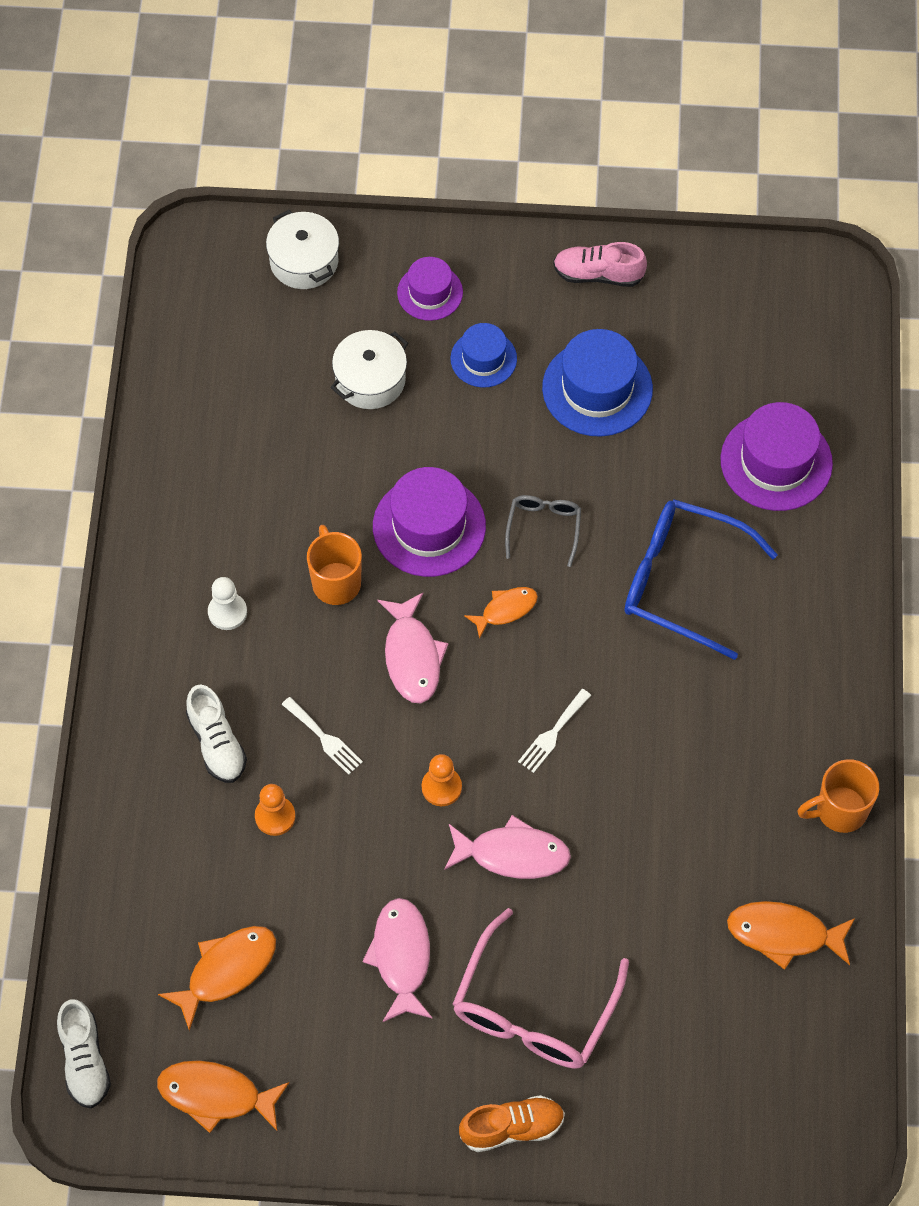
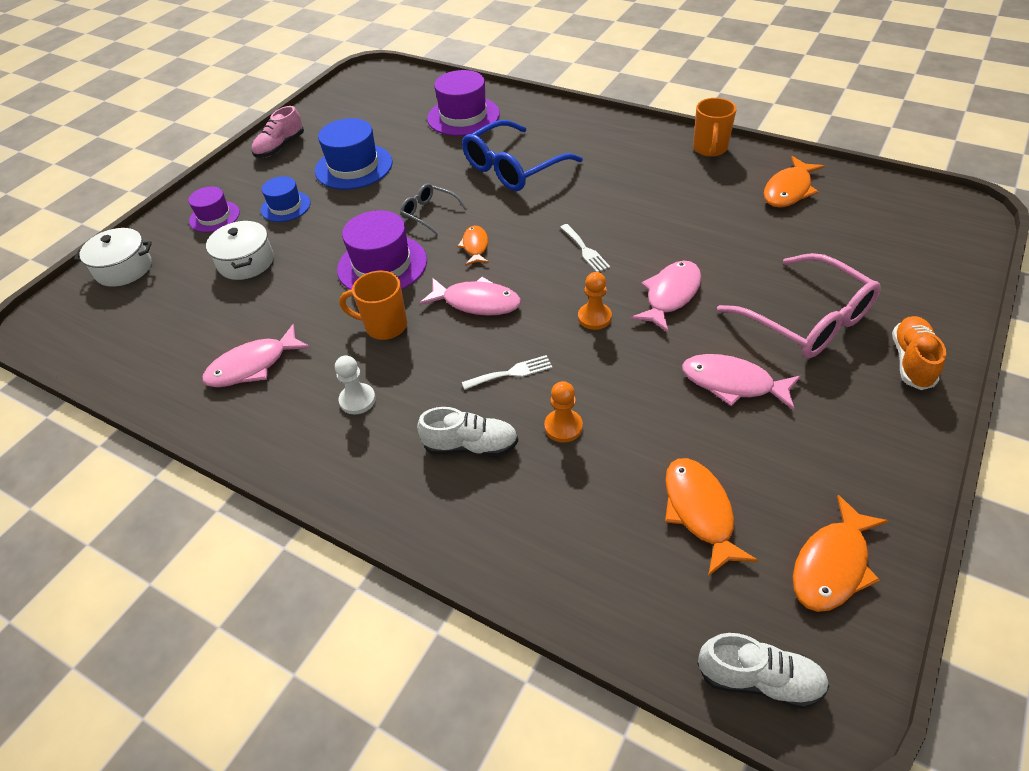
camera: 60 degrees left, 15 degrees down
none -> pink fish [202,324,311,387]

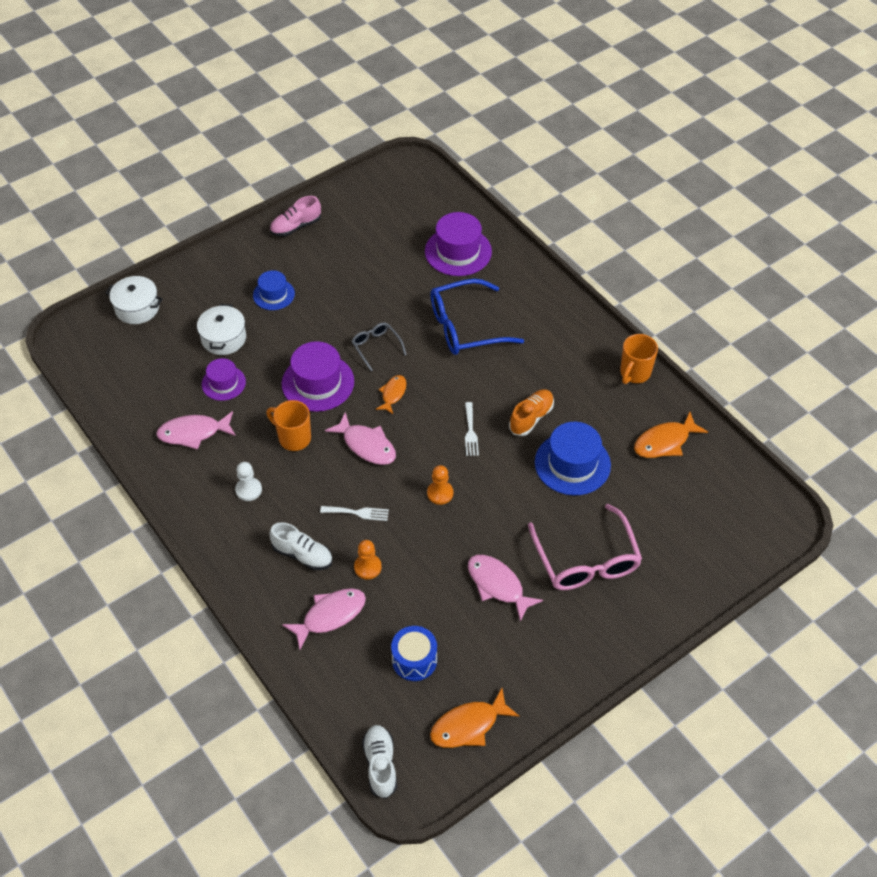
camera: 20 degrees right, 5 degrees up
purple hat [188,187,240,232] -> purple hat moved to [202,358,246,401]
blue hat [315,118,392,190] -> blue hat moved to [535,422,611,496]
pink fish [630,261,701,332] -> pink fish moved to [282,588,366,650]
orange fish [665,458,759,576] -> blue drum [391,626,437,681]
white shoe [697,633,830,709] -> white shoe turned 135 degrees counterclockwise [362,725,397,799]
orange shoe [892,316,946,390] -> orange shoe moved to [509,389,554,436]

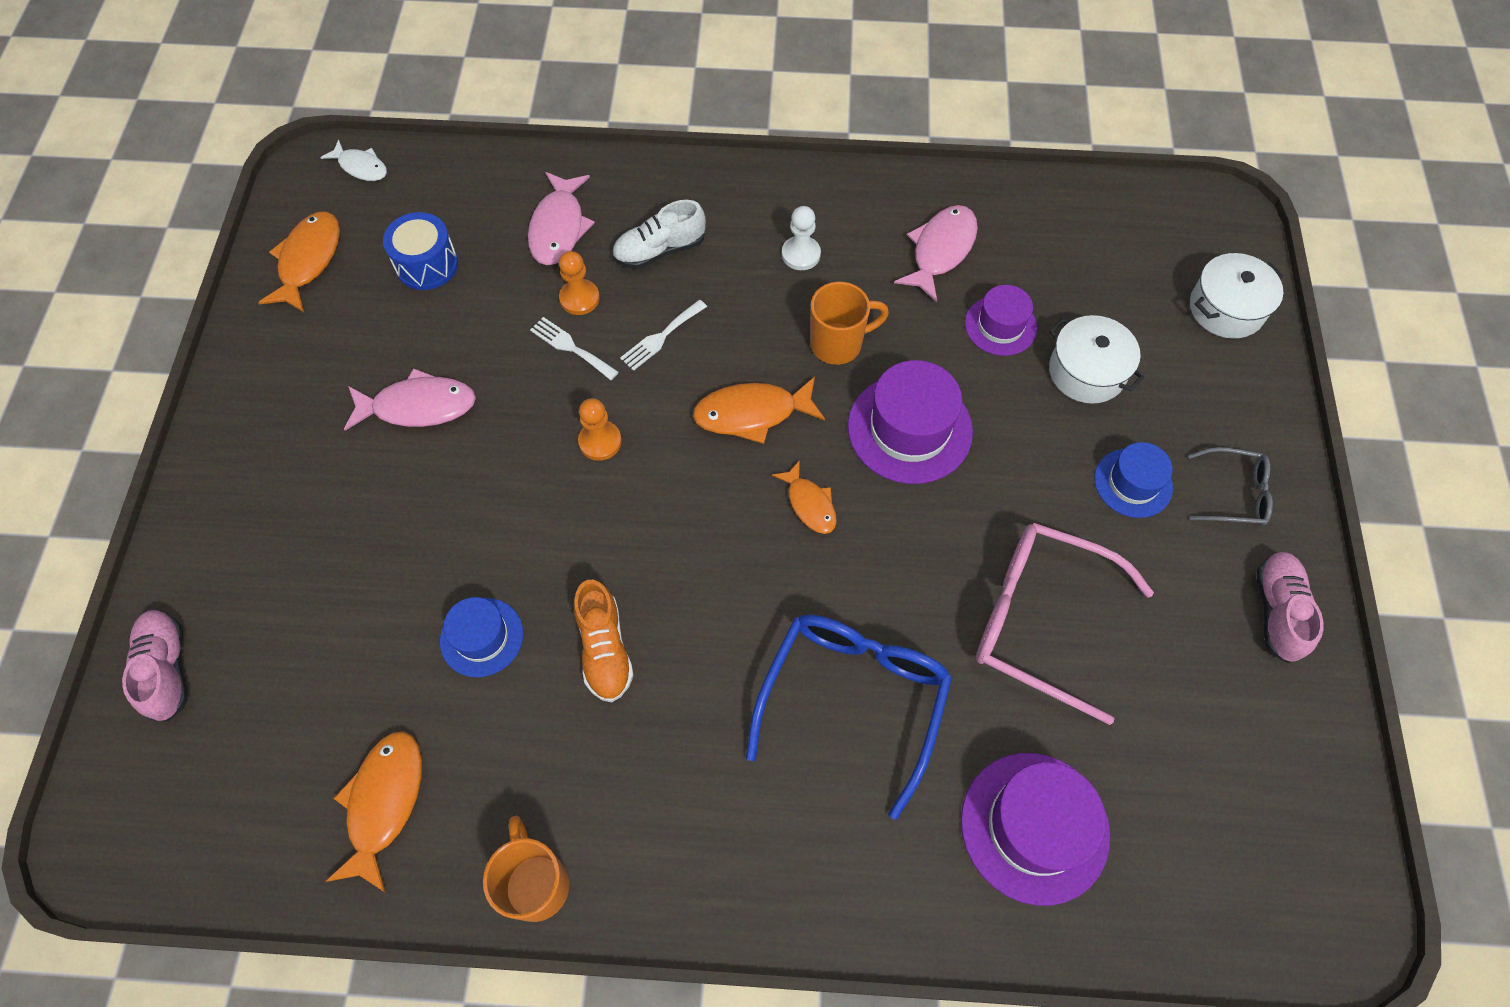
camera: 130 degrees right, 10 degrees up
pink fish [325,412,396,465] -> orange fish [693,377,825,444]
grey glasses [351,322,407,371] -> grey glasses moved to [1188,447,1273,526]
white shoe [362,725,397,799] -> white fish [320,140,387,181]
white fork [465,402,479,456] -> white fork moved to [530,317,619,380]
pink glasses [528,504,642,590] -> pink glasses moved to [976,522,1154,725]
blue hat [535,422,611,496] -> blue hat [440,597,523,677], size x0.61
none -> pink shoe [122,610,188,722]

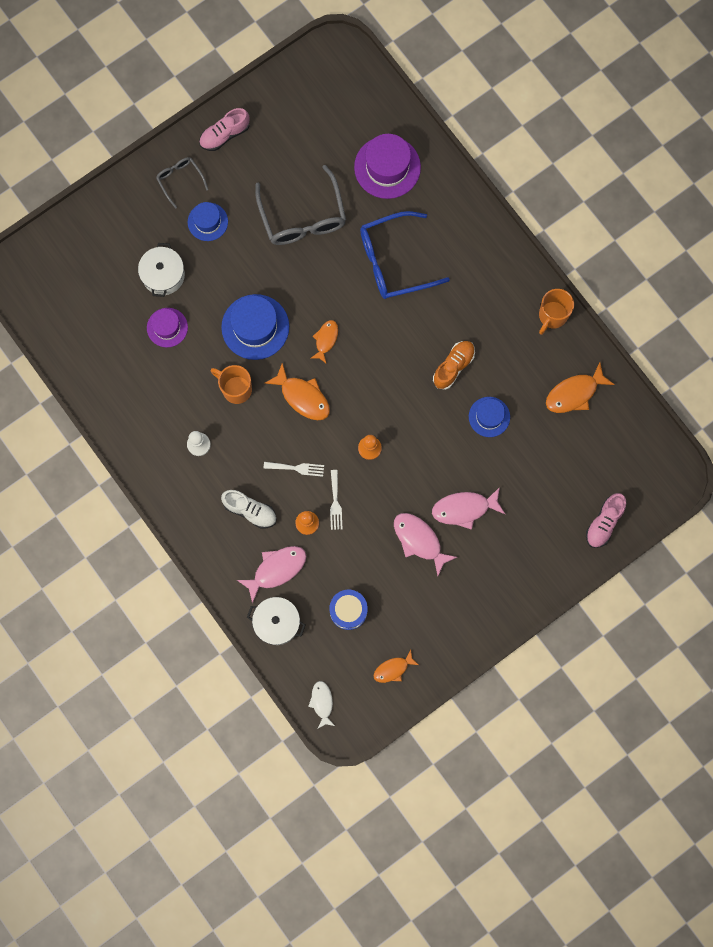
camera: 130 degrees left, 15 degrees up
orange fish [258,212,340,312] -> orange fish [374,650,419,683], size x0.63
purple hat [848,360,973,484] -> blue hat [221,294,289,360]
pink fish [894,205,978,302] -> pink fish moved to [432,487,505,530]
pink glasses [976,522,1154,725] -> grey glasses [255,165,346,245]
white pot [1190,253,1283,339] -> white pot moved to [247,597,306,645]

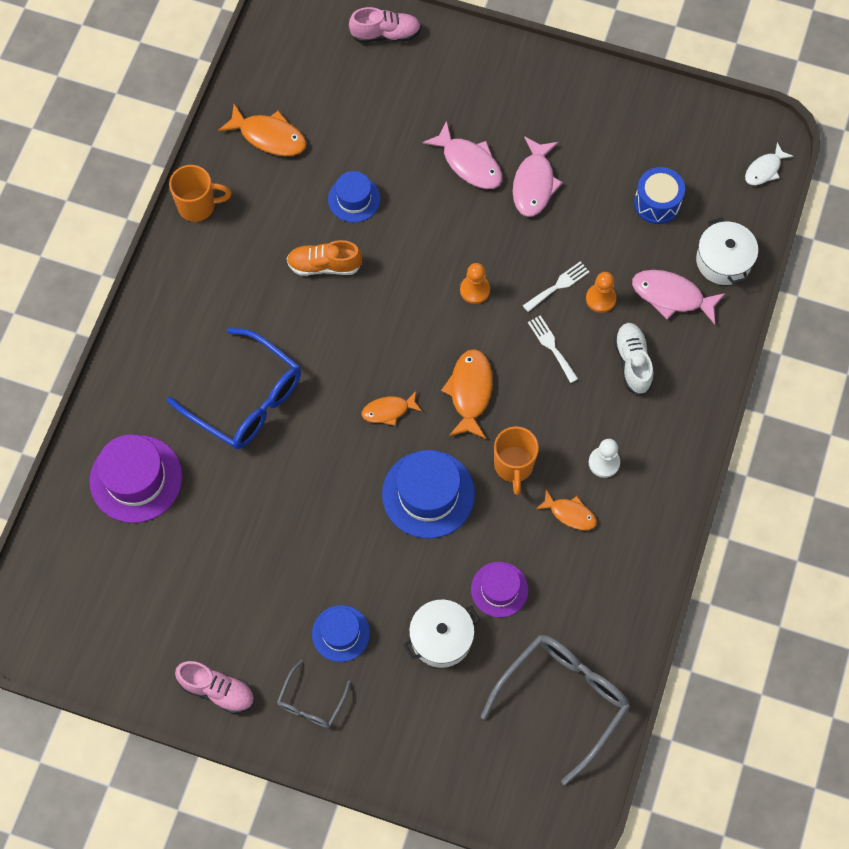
camera: 125 degrees left, 10 degrees down
grey glasses [255,165,346,245] -> grey glasses moved to [481,635,630,785]
orange fish [374,650,419,683] -> orange fish moved to [536,490,597,530]

